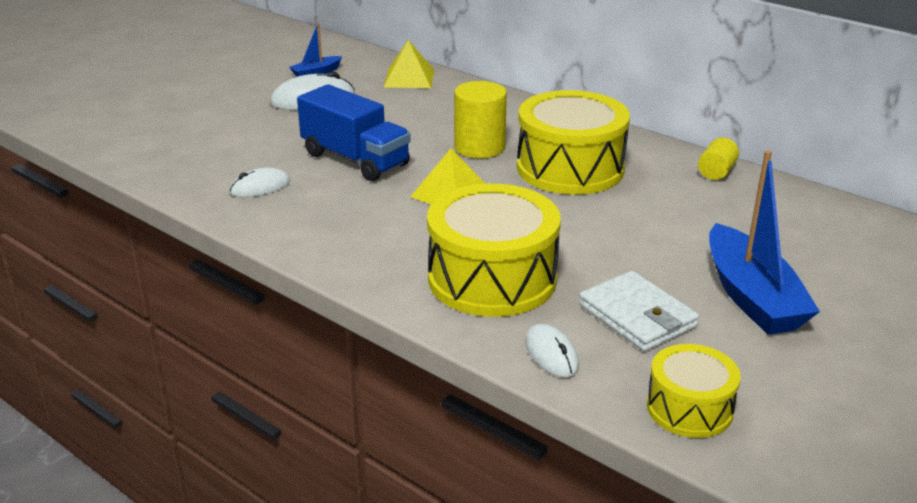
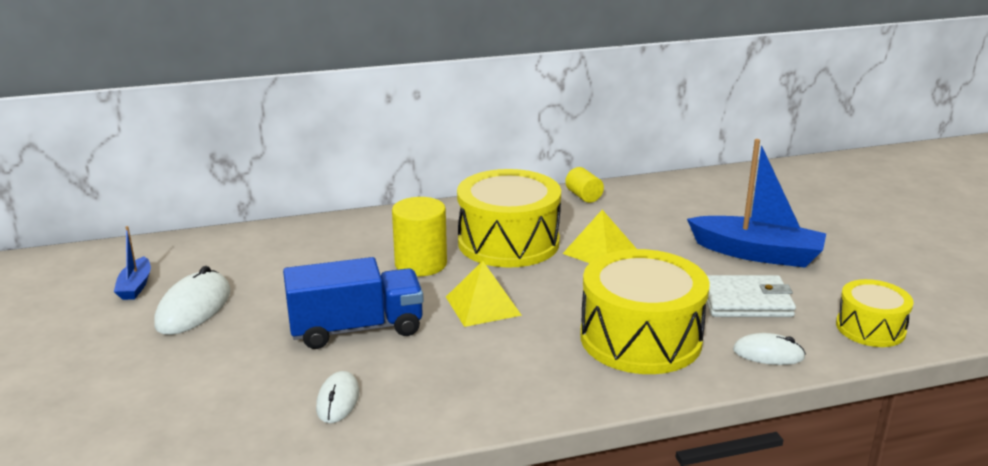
camera: 55 degrees left, 5 degrees down
yellow pyramid [384,40,434,88] -> yellow pyramid moved to [562,210,637,263]

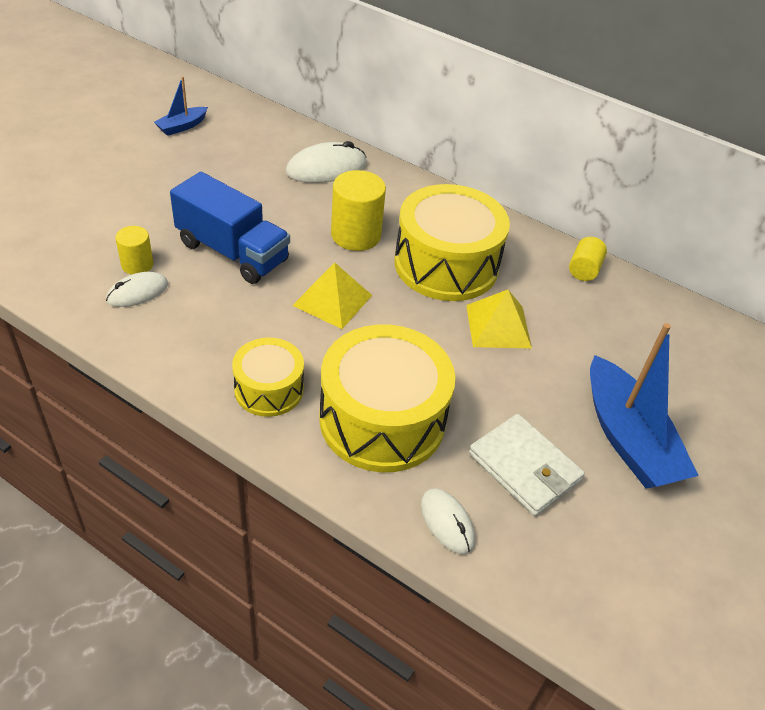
camera: 45 degrees right, 20 degrees up
white mouse [154,266,230,335] -> white mouse moved to [286,141,367,183]
yellow drum [836,279,914,347] -> yellow drum moved to [232,338,304,417]
none -> yellow cylinder [115,226,153,275]

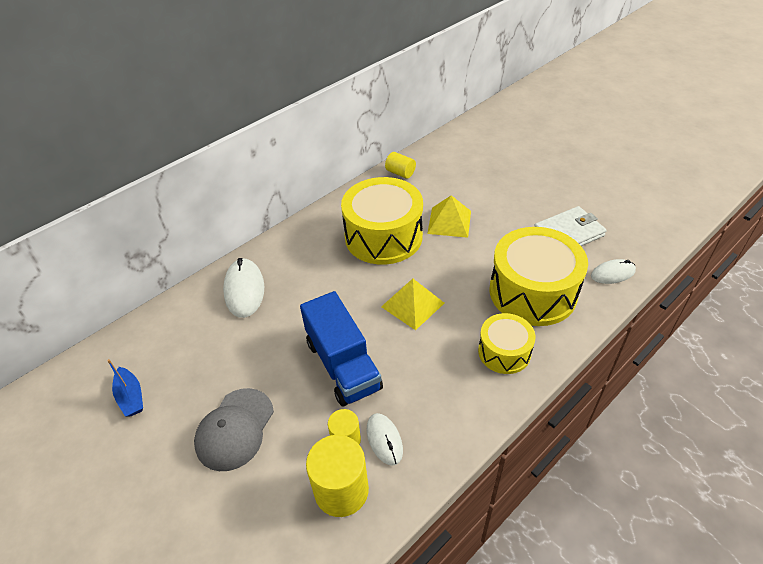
camera: 70 degrees left, 0 degrees up
blue truck [170,172,290,284] -> blue truck turned 105 degrees clockwise [300,291,383,406]
yellow cylinder [331,170,386,251] -> yellow cylinder moved to [306,435,369,517]
blue boat [590,323,699,488] -> none
none -> grey cap [194,388,274,471]

